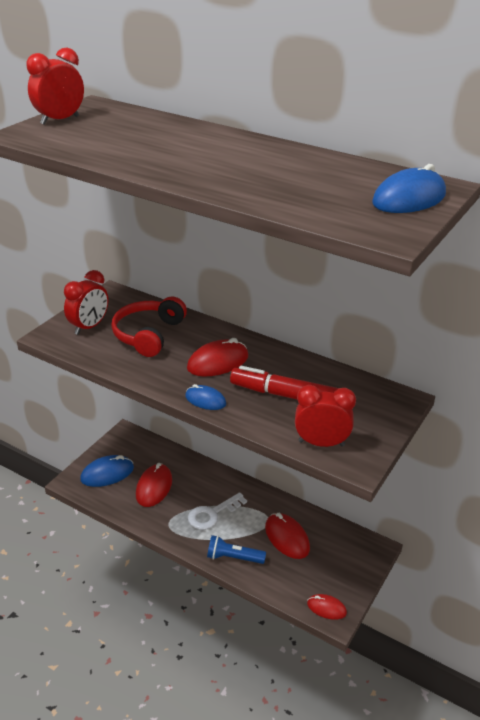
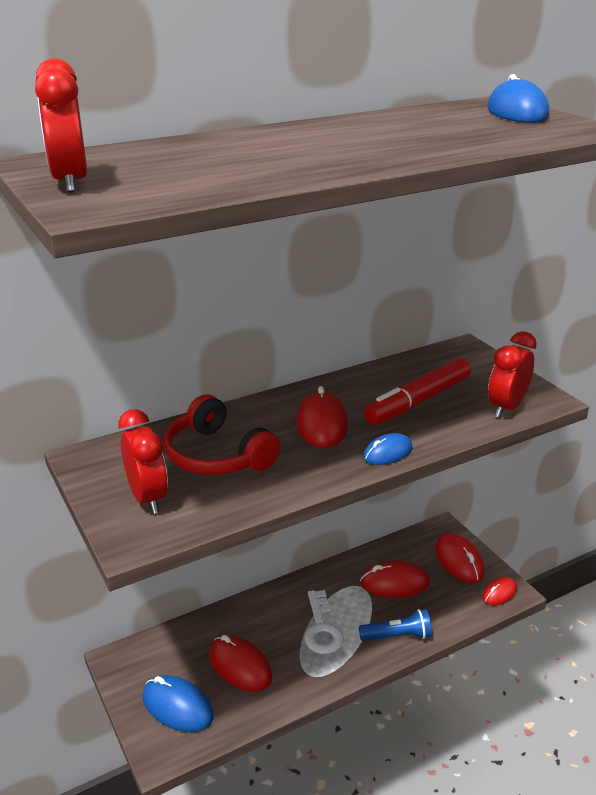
camera: 60 degrees left, 5 degrees down
blue mouse [80,455,134,487] -> blue mouse turned 60 degrees counterclockwise [143,675,214,732]
blue flashlight [207,535,266,564] -> blue flashlight turned 135 degrees counterclockwise [359,609,432,641]
none -> red mouse [435,533,485,583]

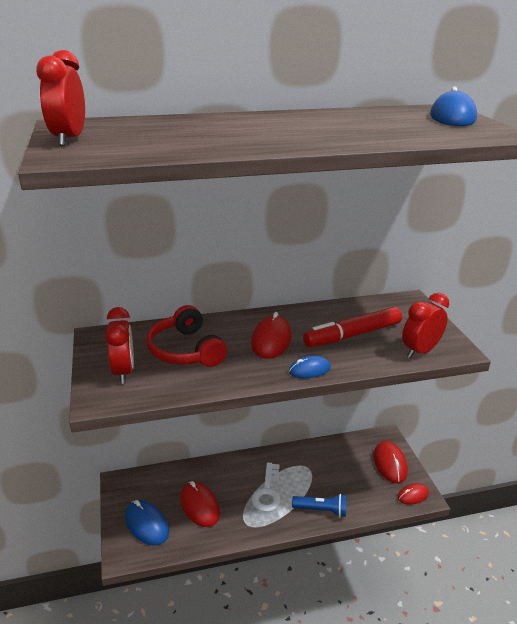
camera: 15 degrees right, 0 degrees up
red mouse [360,560,430,598] -> none

